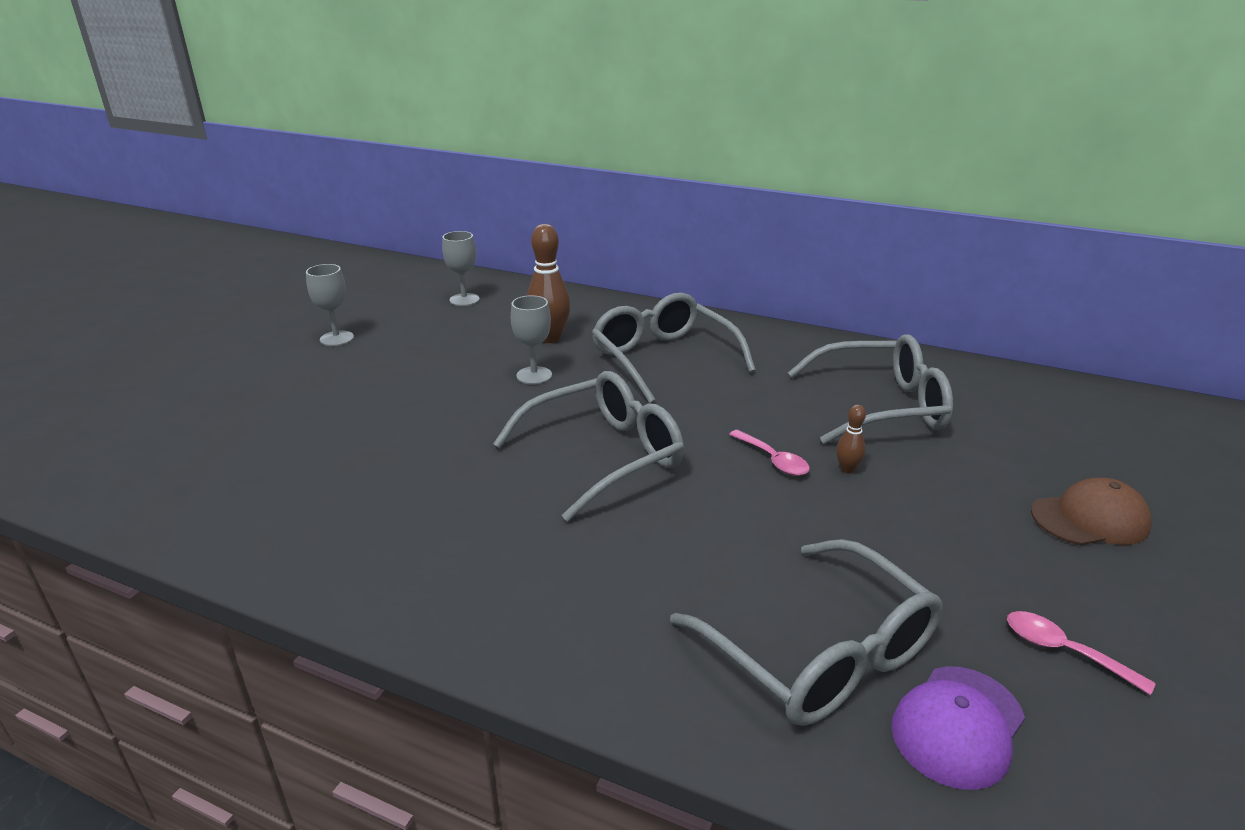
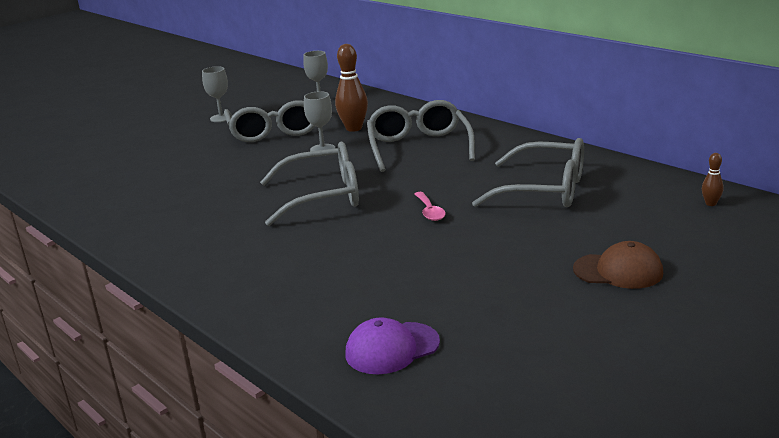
camera: 25 degrees right, 5 degrees down
grey glasses [670,539,943,726] -> grey glasses moved to [224,100,315,142]
brown bowling pin [836,405,866,473] -> brown bowling pin moved to [702,153,724,206]
pink spoon [1007,611,1156,695] -> none

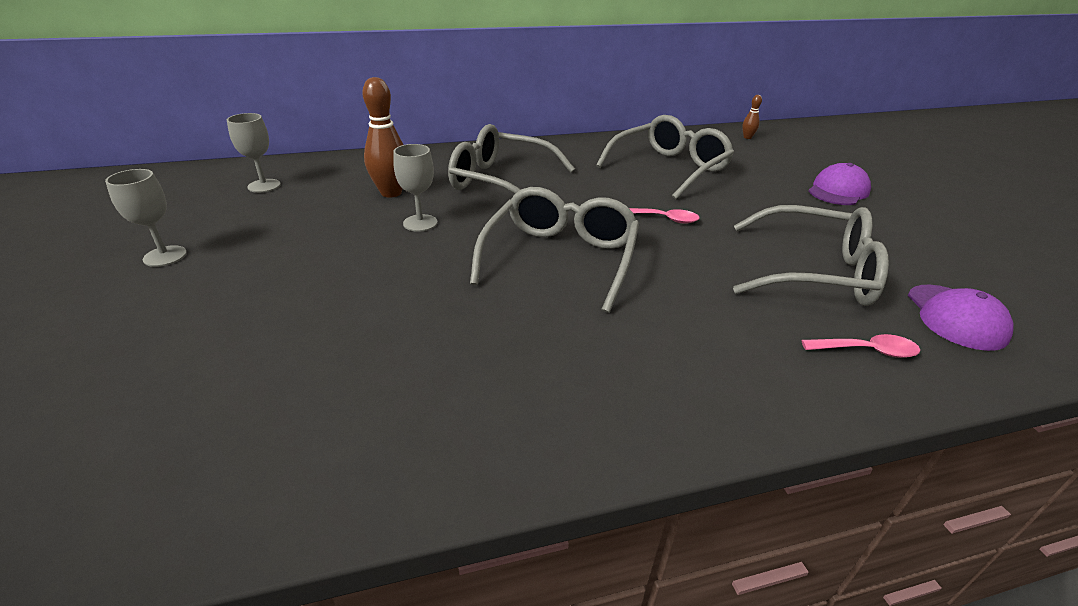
camera: 65 degrees left, 10 degrees up
grey glasses [224,100,315,142] -> grey glasses moved to [733,205,889,306]
brown cap [573,241,663,289] -> purple cap [809,163,871,205]
none -> pink spoon [801,334,920,358]

